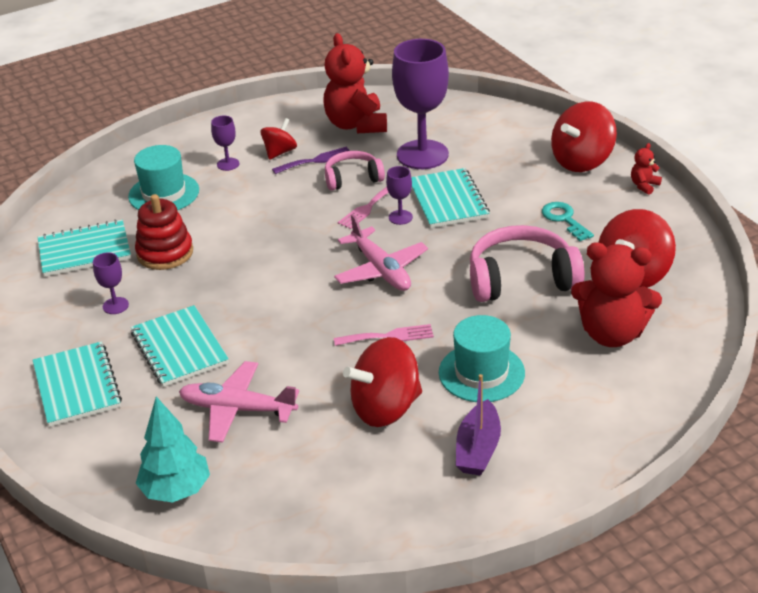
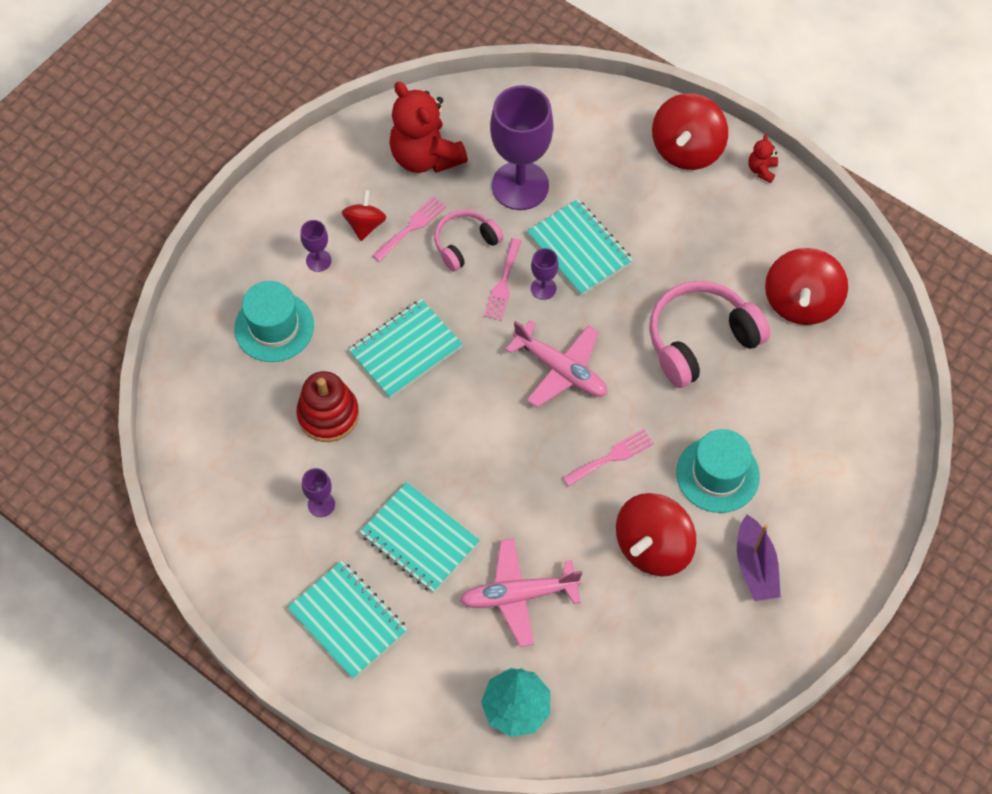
camera: 25 degrees left, 25 degrees up
turquoise notebook [37,219,131,277] -> turquoise notebook moved to [349,299,463,398]
purple fork [272,147,349,174] -> pink fork [372,196,446,262]
turquoise key [542,202,594,241] -> none
red teddy bear [571,242,662,347] -> none

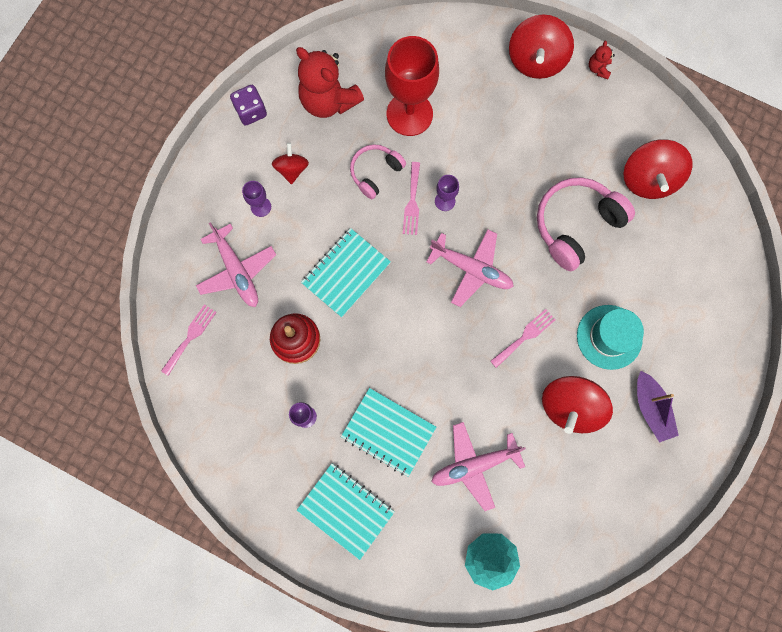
camera: 10 degrees left, 15 degrees up
turquoise hat [234,281,314,362] -> pink plane [196,222,276,307]
pink fork [372,196,446,262] -> pink fork moved to [161,304,217,376]
purple goblet [490,85,553,210] -> red goblet [385,36,439,136]
turquoise notebook [527,199,633,296] -> none
none -> purple dice [230,85,267,126]

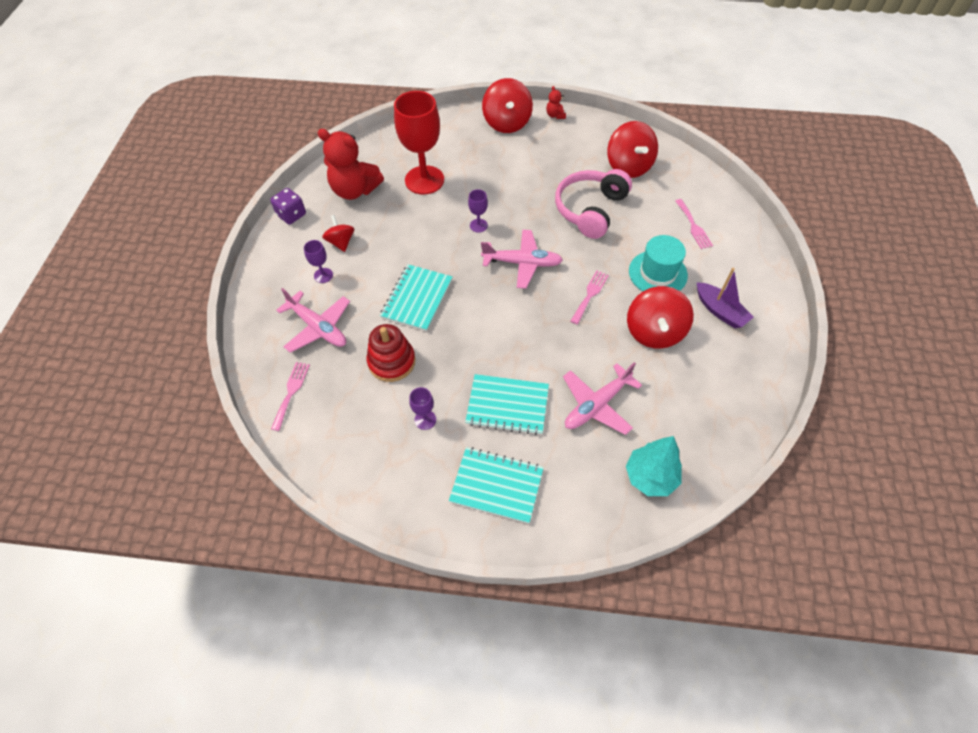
camera: 20 degrees left, 20 degrees down
pink headphones [350,144,406,199] -> none
pink fork [403,162,420,235] -> pink fork moved to [675,199,713,249]

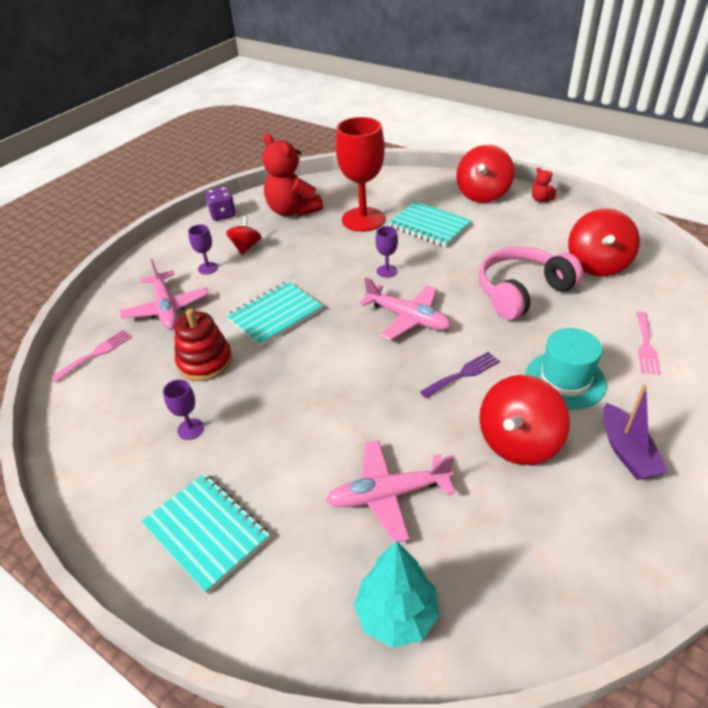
camera: 30 degrees right, 15 degrees down
turquoise notebook [465,374,549,435] -> turquoise notebook moved to [388,201,472,247]
red teddy bear [546,86,566,119] -> red teddy bear turned 60 degrees counterclockwise [532,168,557,202]
pink fork [571,271,609,324] -> purple fork [420,352,500,398]

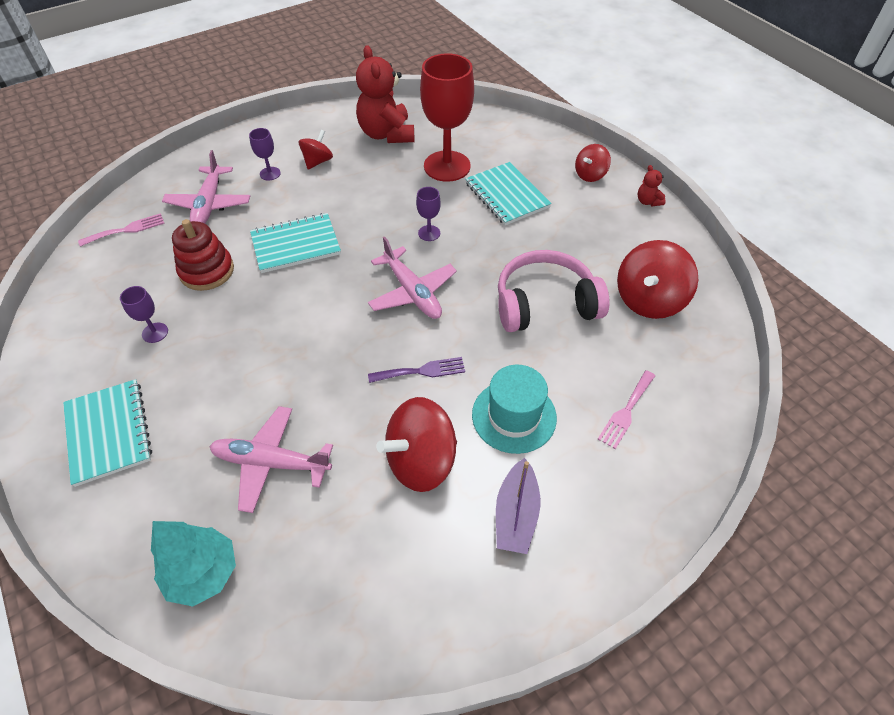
camera: 20 degrees right, 10 degrees up
purple dice [205,187,236,221] -> none
red spinning top [456,145,514,203] -> red spinning top [575,144,611,182], size x0.57

